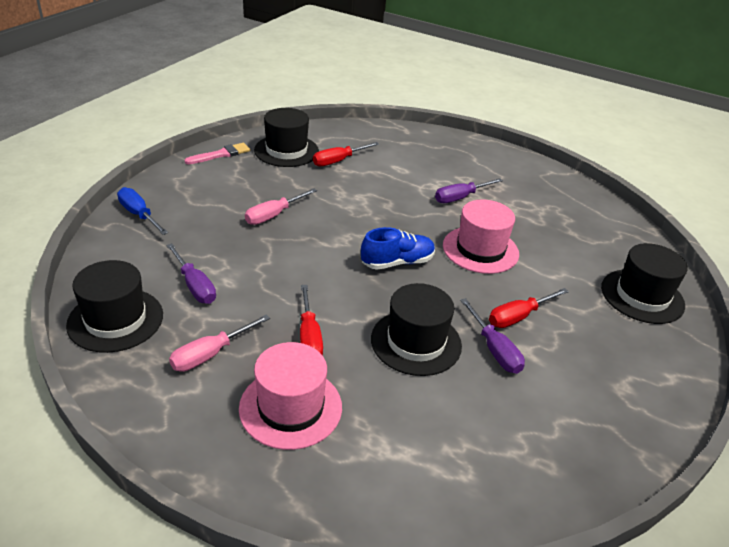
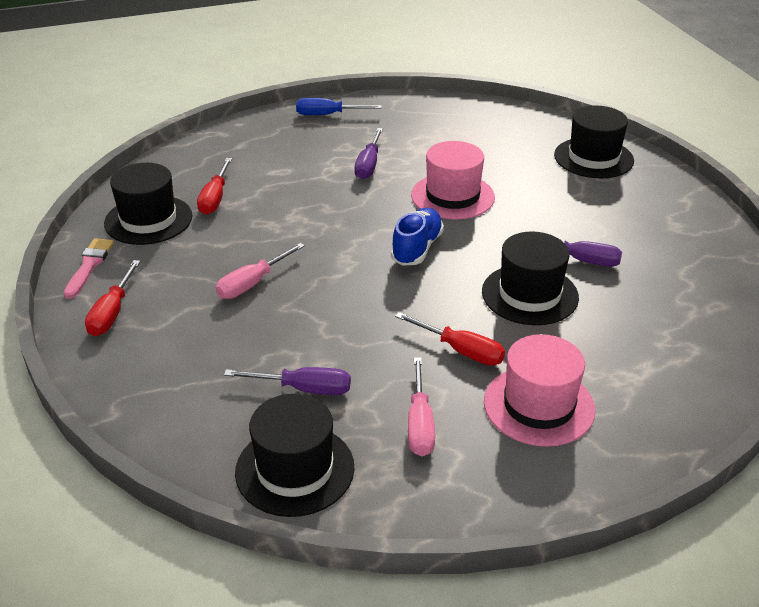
camera: 45 degrees left, 0 degrees up
blue screwdriver [117,187,168,235] -> blue screwdriver moved to [296,98,382,115]
pink screwdriver [245,188,317,225] -> pink screwdriver turned 45 degrees clockwise [216,243,305,299]
red screwdriver [489,288,569,328] -> red screwdriver moved to [85,260,140,336]

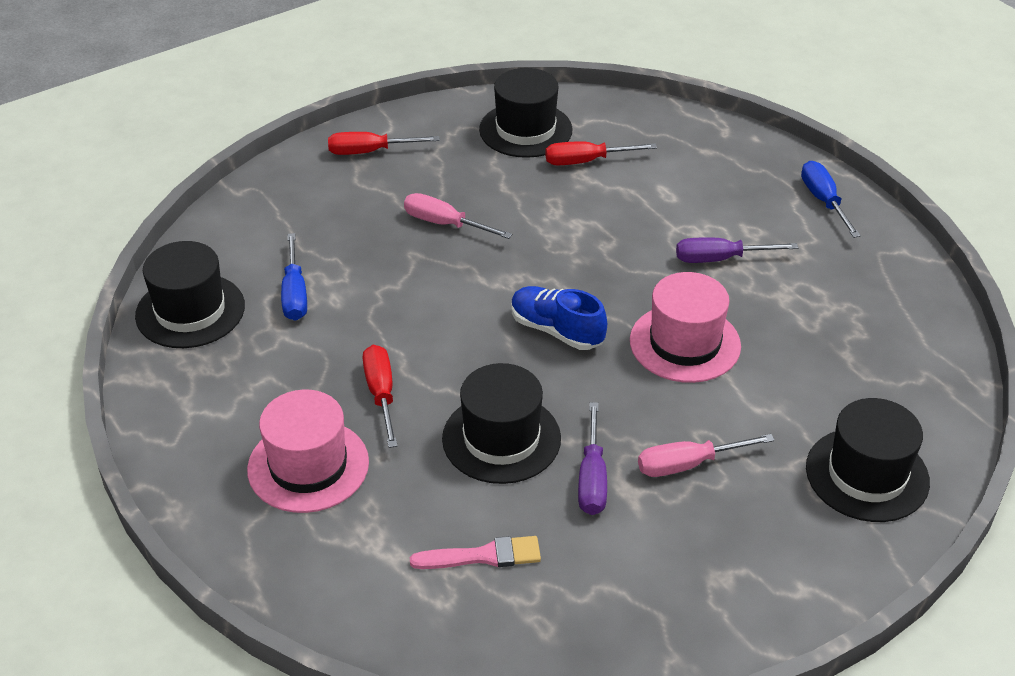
camera: 75 degrees right, 5 degrees up
pink brush [63,238,114,299] -> pink brush moved to [410,536,541,569]
purple screwdriver [224,367,351,395] -> blue screwdriver [281,233,307,321]
blue shoe [391,208,444,266] -> blue shoe turned 150 degrees counterclockwise [511,286,607,350]
red screwdriver [395,312,505,366] -> red screwdriver turned 150 degrees clockwise [363,345,398,448]
pink screwdriver [408,357,435,456] -> pink screwdriver moved to [638,434,775,477]

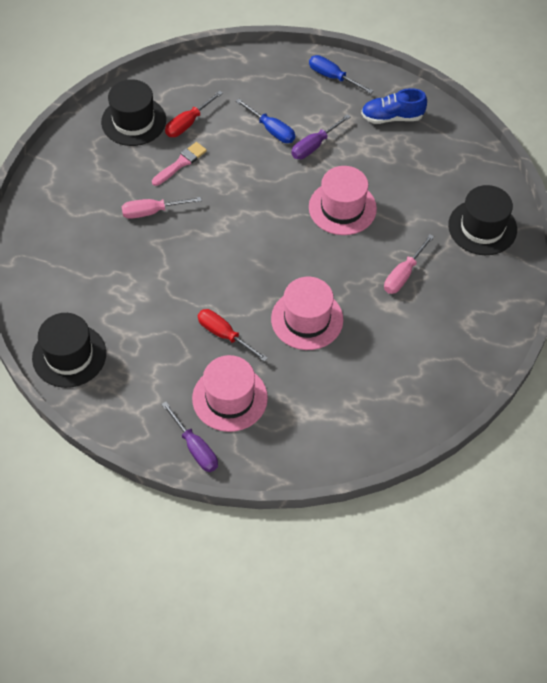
camera: 40 degrees left, 15 degrees up
blue screwdriver [281,233,307,321] -> blue screwdriver moved to [236,99,295,143]
red screwdriver [328,132,440,155] -> none
pink brush [410,536,541,569] -> pink brush moved to [152,142,207,186]
black hat [442,363,561,484] -> pink hat [271,277,343,350]
blue shoe [511,286,607,350] -> blue shoe moved to [361,88,427,124]
purple screwdriver [578,402,607,515] -> purple screwdriver moved to [161,402,218,472]

